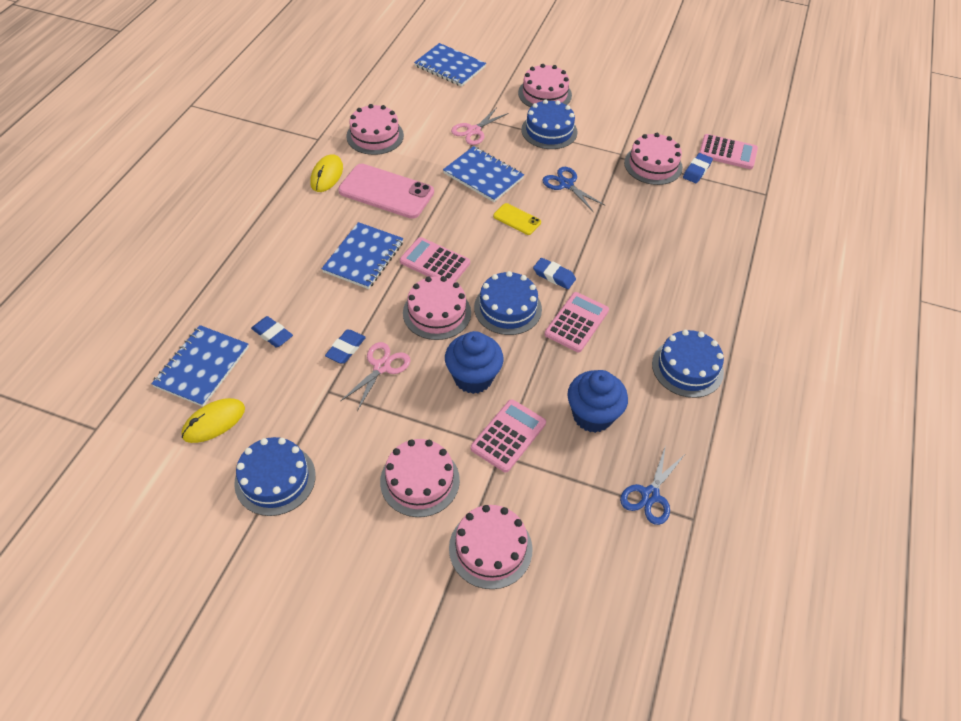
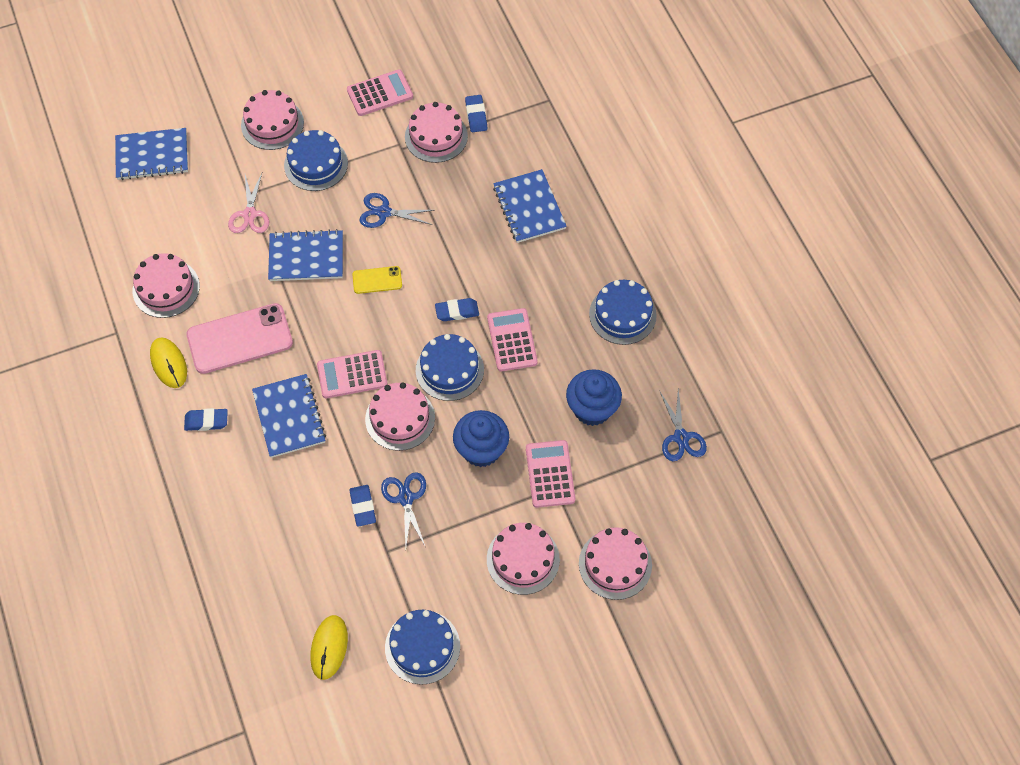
camera: 40 degrees left, 10 degrees up
blue notebook [151,325,249,407] -> blue notebook moved to [493,169,567,243]
blue eraser [251,316,293,348] -> blue eraser moved to [184,408,228,431]
pink scissors [341,342,410,411] -> blue scissors [381,472,426,547]
pink calculator [699,134,758,169] -> pink calculator moved to [347,69,413,116]

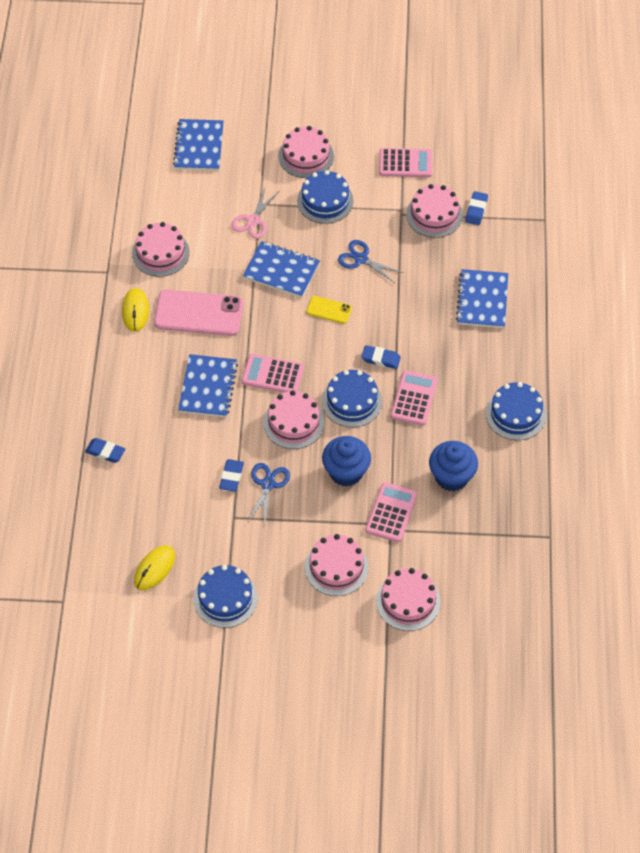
camera: 25 degrees right, 5 degrees down
blue notebook [115,128,188,180] -> blue notebook turned 75 degrees clockwise [173,119,224,171]
blue eraser [184,408,228,431] -> blue eraser moved to [85,438,125,463]
blue scissors [659,388,707,461] -> none

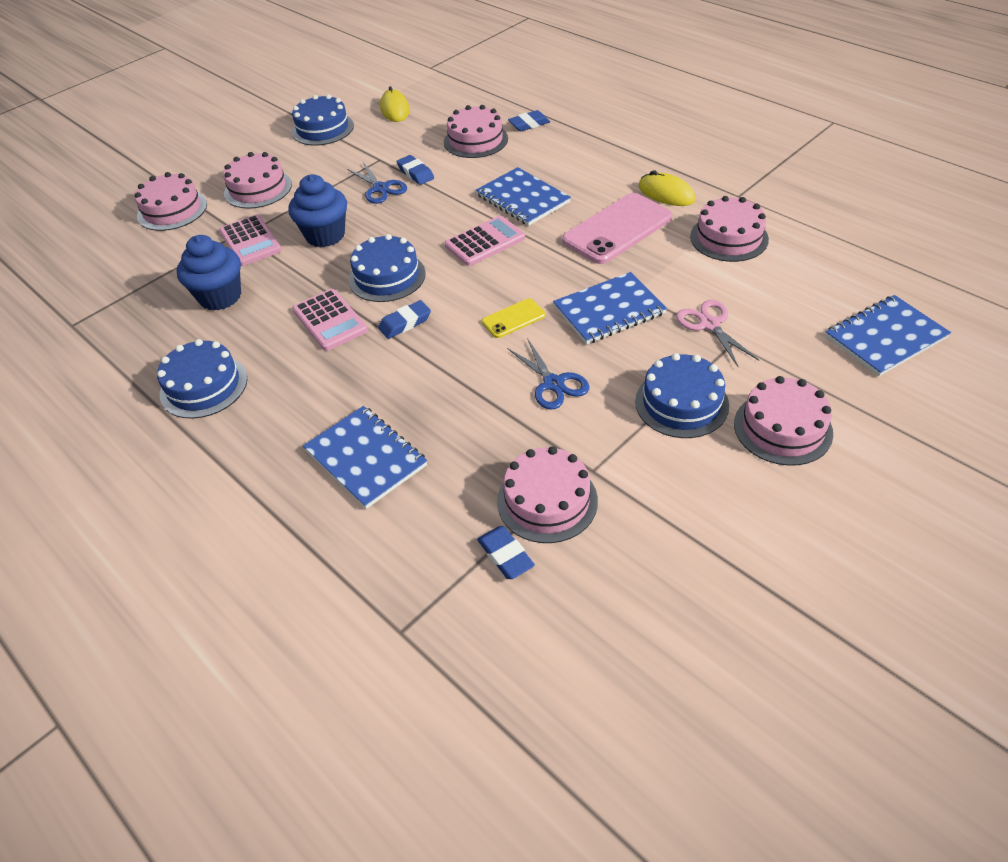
camera: 135 degrees right, 10 degrees down
blue notebook [173,119,224,171] -> blue notebook turned 75 degrees counterclockwise [825,295,951,376]
pink cake [264,390,324,449] -> pink cake moved to [444,105,508,158]
blue scissors [338,240,403,283] -> blue scissors turned 75 degrees clockwise [507,338,589,410]
pink calculator [379,148,432,177] -> none

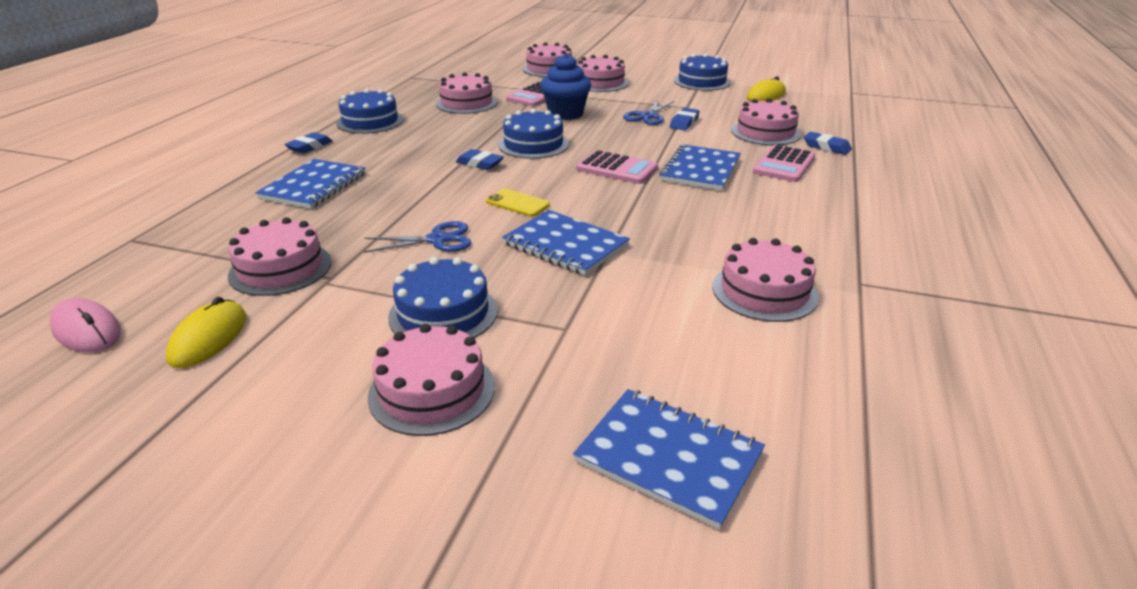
camera: 60 degrees right, 15 degrees down
blue cupcake [177,235,241,311] -> pink cake [436,72,497,114]
pink calculator [292,289,368,351] -> pink calculator moved to [753,145,815,182]
blue eraser [477,526,535,579] -> blue eraser moved to [284,132,332,153]
blue scissors [507,338,589,410] -> blue scissors turned 135 degrees counterclockwise [364,221,471,253]
pink phone [562,193,672,264] -> none
yellow mouse [639,170,696,206] -> yellow mouse moved to [166,297,246,368]
pink scissors [676,300,759,367] -> none
none -> pink mouse [50,298,121,352]

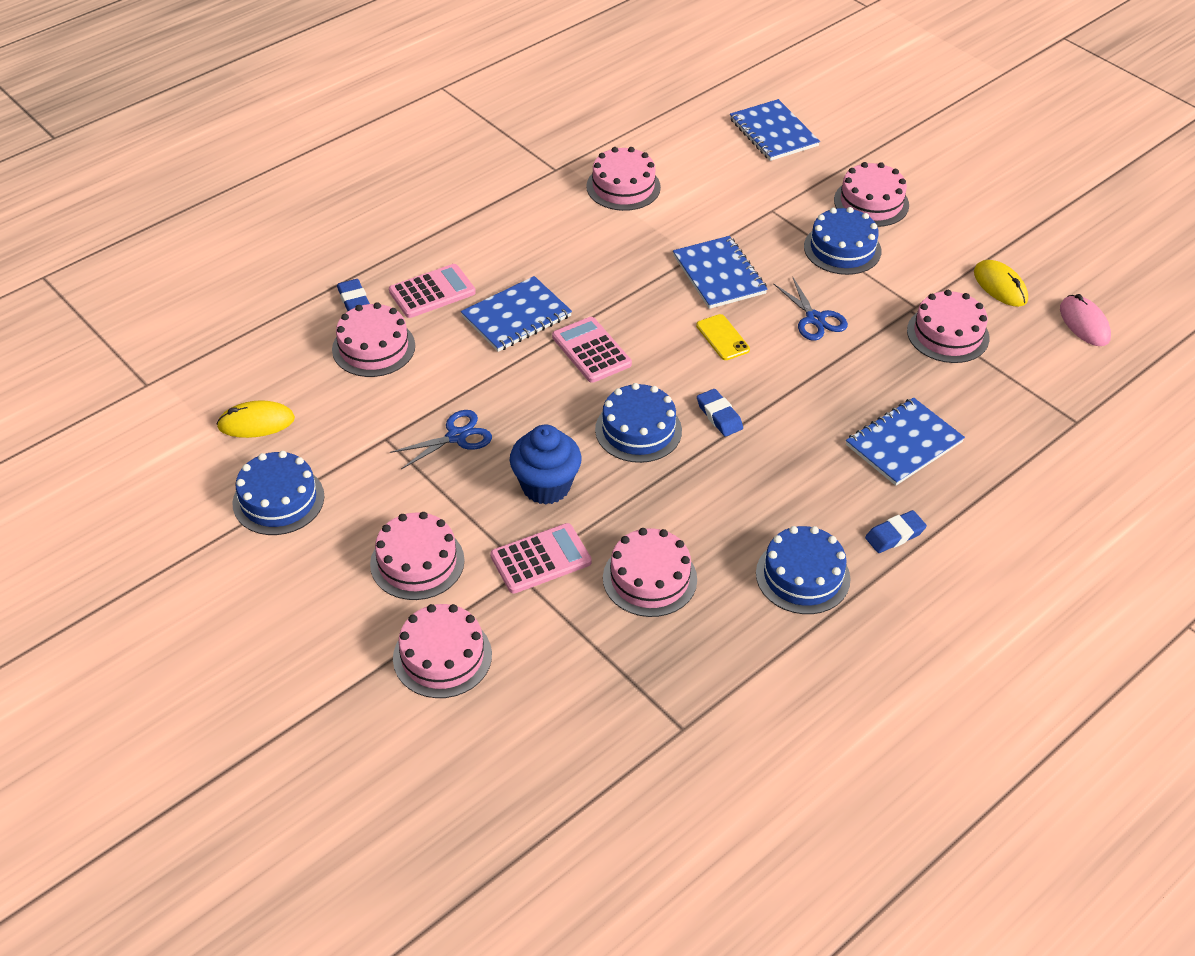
camera: 150 degrees left, 15 degrees up
yellow mouse [166,297,246,368] -> yellow mouse turned 75 degrees counterclockwise [974,260,1028,307]
blue scissors [364,221,471,253] -> blue scissors turned 135 degrees counterclockwise [773,276,848,341]
blue eraser [670,108,700,130] -> none

